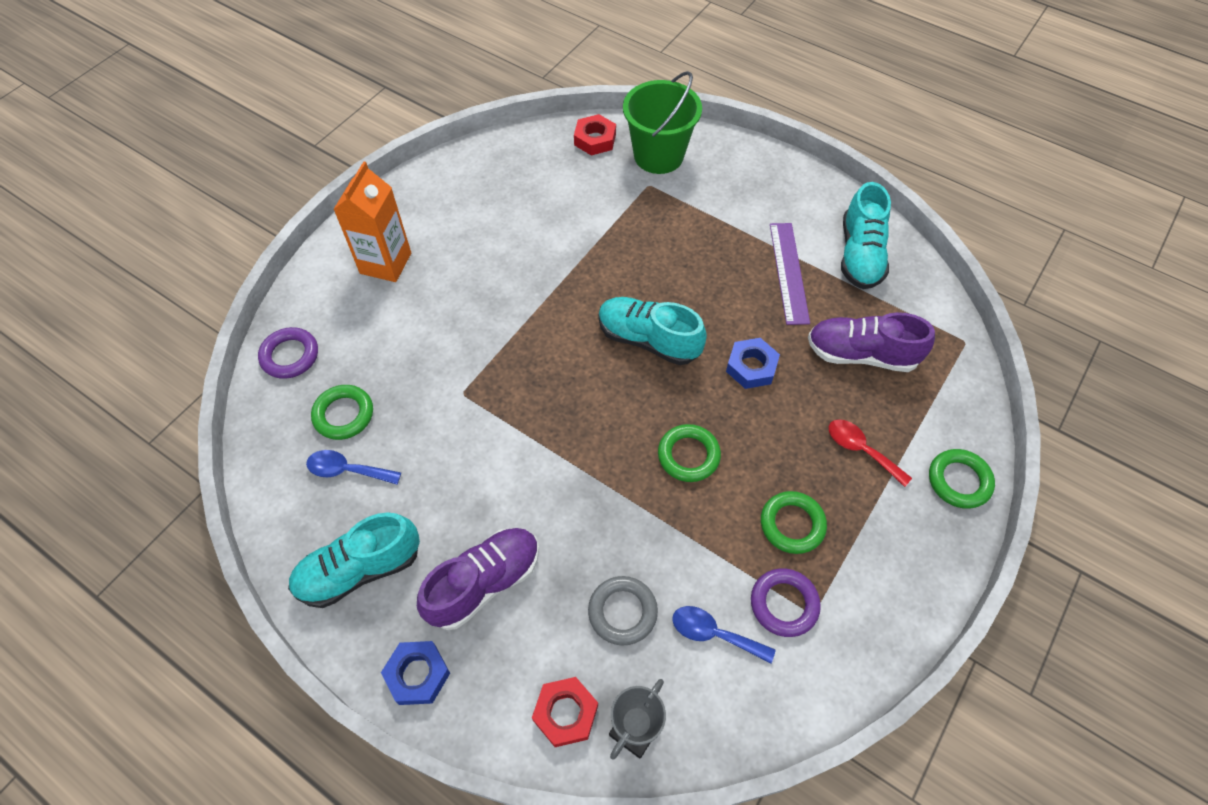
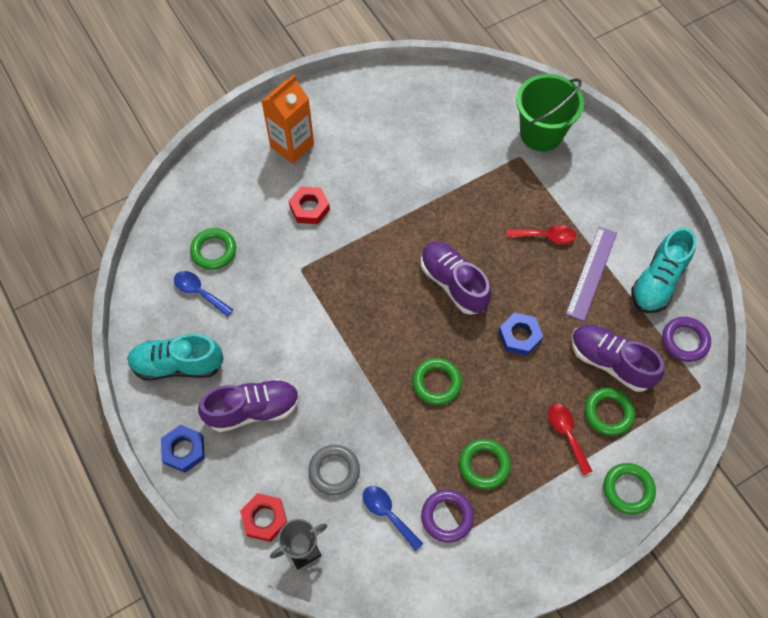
camera: 25 degrees right, 5 degrees up
purple ring [258,327,318,379] -> purple ring moved to [662,317,711,362]
red nut [574,114,616,156] -> red nut moved to [289,187,330,224]
turquoise shoe [599,297,707,365] -> purple shoe [421,242,491,315]
none -> red spoon [507,225,576,244]
none -> green ring [585,388,635,436]

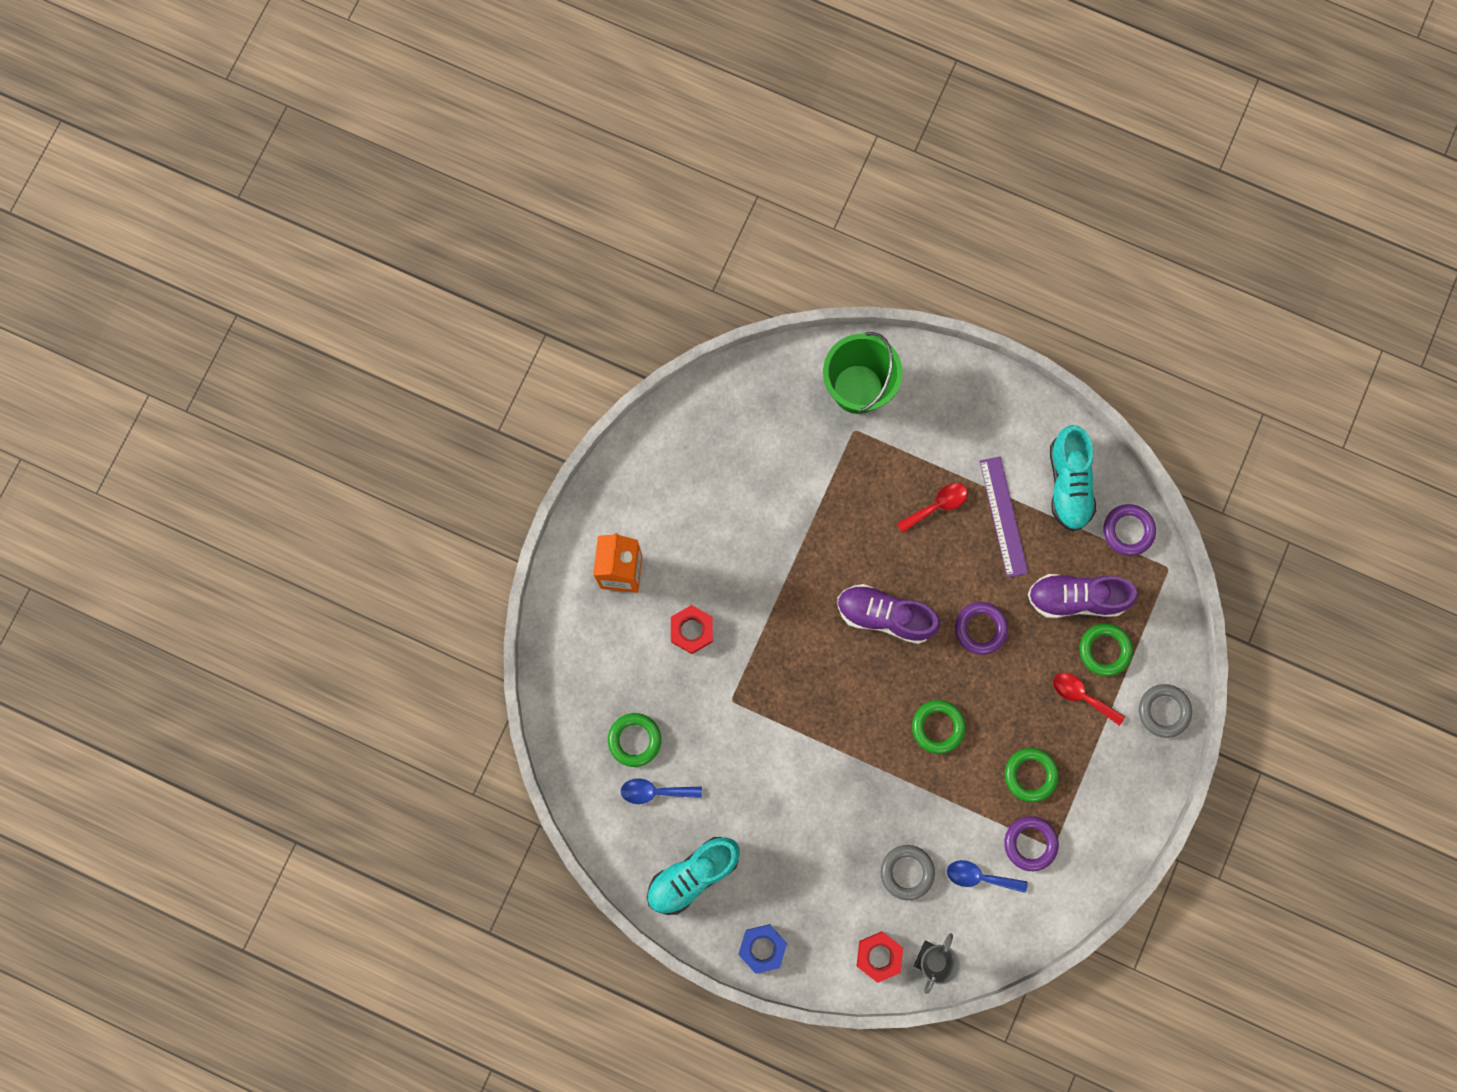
camera: 35 degrees left, 15 degrees up
purple shoe [198,378,300,432] -> none
blue nut [499,313,543,356] -> purple ring [955,602,1008,655]
green ring [604,463,656,515] -> grey ring [1139,684,1192,738]

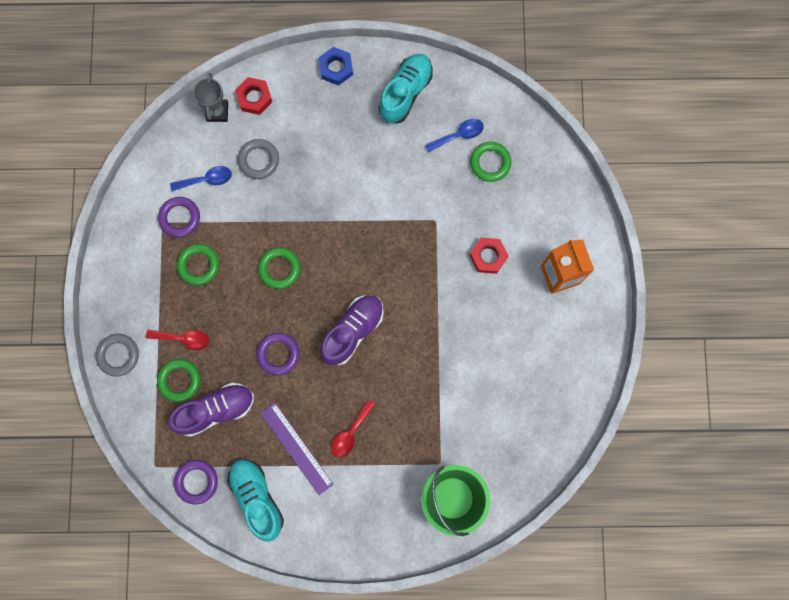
camera: 155 degrees right, 0 degrees up
purple shoe [838,584,940,644] -> purple shoe turned 45 degrees counterclockwise [320,295,384,365]

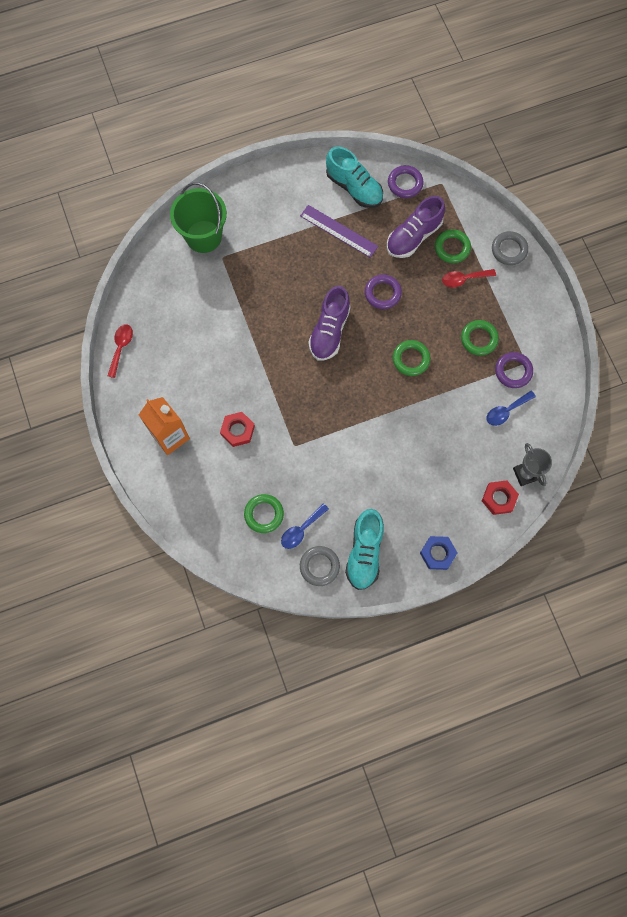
camera: 160 degrees right, 5 degrees down
grey ring [238,139,279,179] -> grey ring moved to [300,546,340,586]
red spoon [331,400,376,458] -> red spoon moved to [108,324,133,378]

